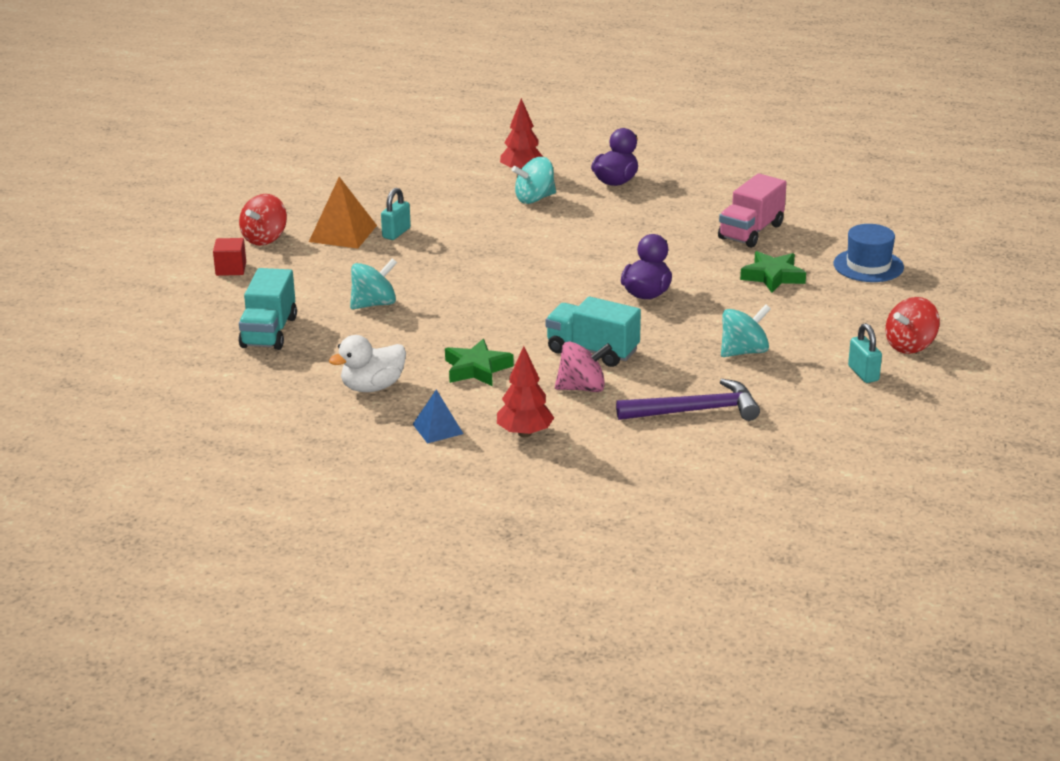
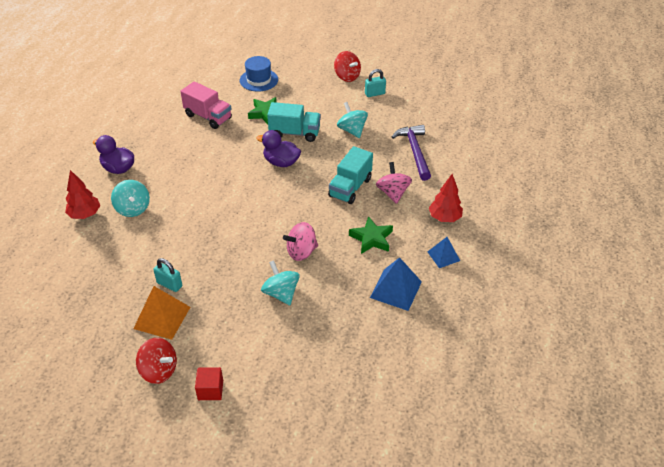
camera: 90 degrees left, 15 degrees up
turquoise truck [239,268,297,350] -> turquoise truck moved to [267,102,321,142]
white duck [329,335,406,392] -> blue pyramid [370,257,422,311]
none -> pink spinning top [283,222,318,261]

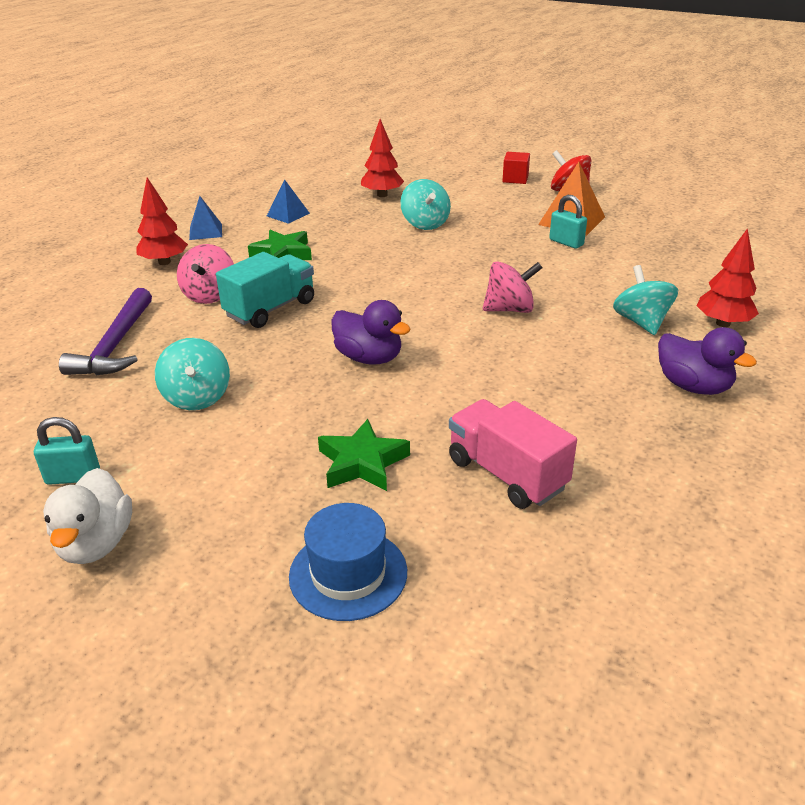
camera: 165 degrees left, 10 degrees down
turquoise truck [267,102,321,142] -> none
pink spinning top [283,222,318,261] -> pink spinning top moved to [483,261,542,313]
red spinning top [334,51,361,82] -> white duck [43,468,132,564]
blue pyramid [370,257,422,311] -> blue pyramid [267,179,310,224], size x0.62
none -> red tree [361,119,404,197]

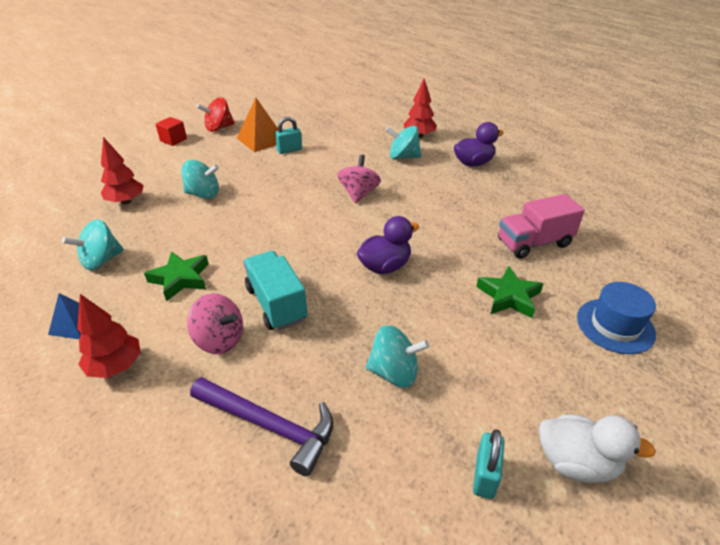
camera: 70 degrees left, 5 degrees up
blue pyramid [267,179,310,224] -> turquoise spinning top [62,219,124,271]

